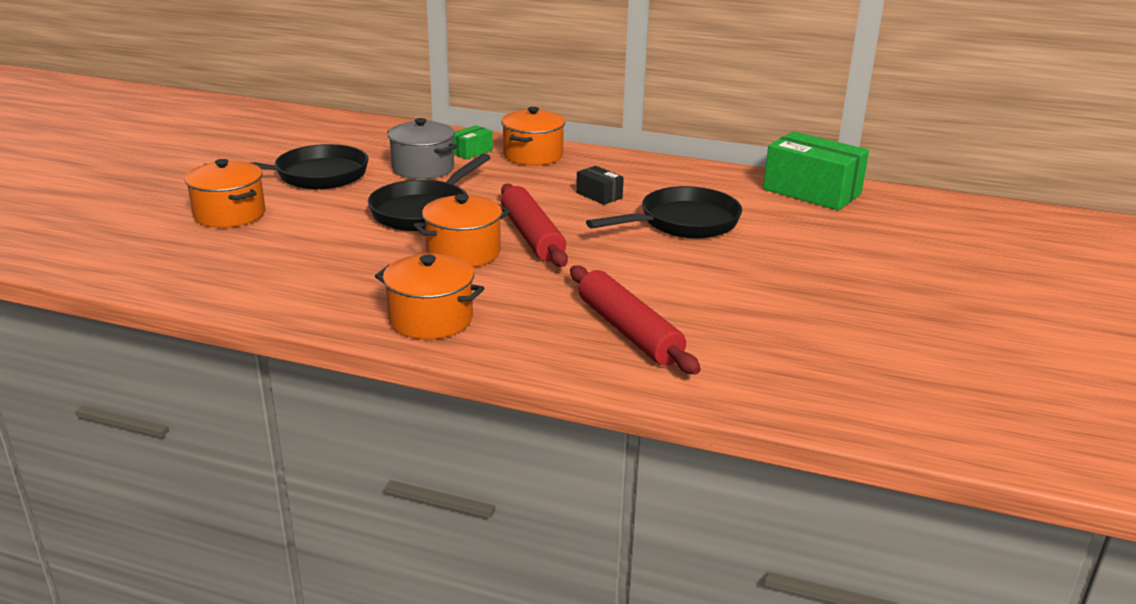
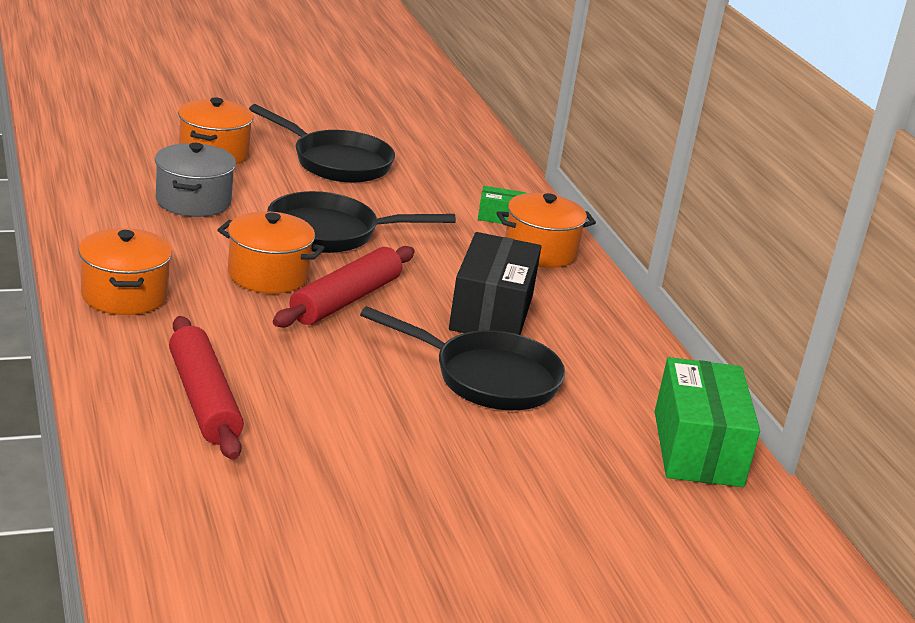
camera: 50 degrees right, 0 degrees up
grey pot [387,118,457,179] -> grey pot moved to [155,143,236,217]
red rolling pin [570,266,701,374] -> red rolling pin turned 45 degrees counterclockwise [169,316,244,460]
black box [576,166,624,205] -> black box [449,232,541,335], size x2.09

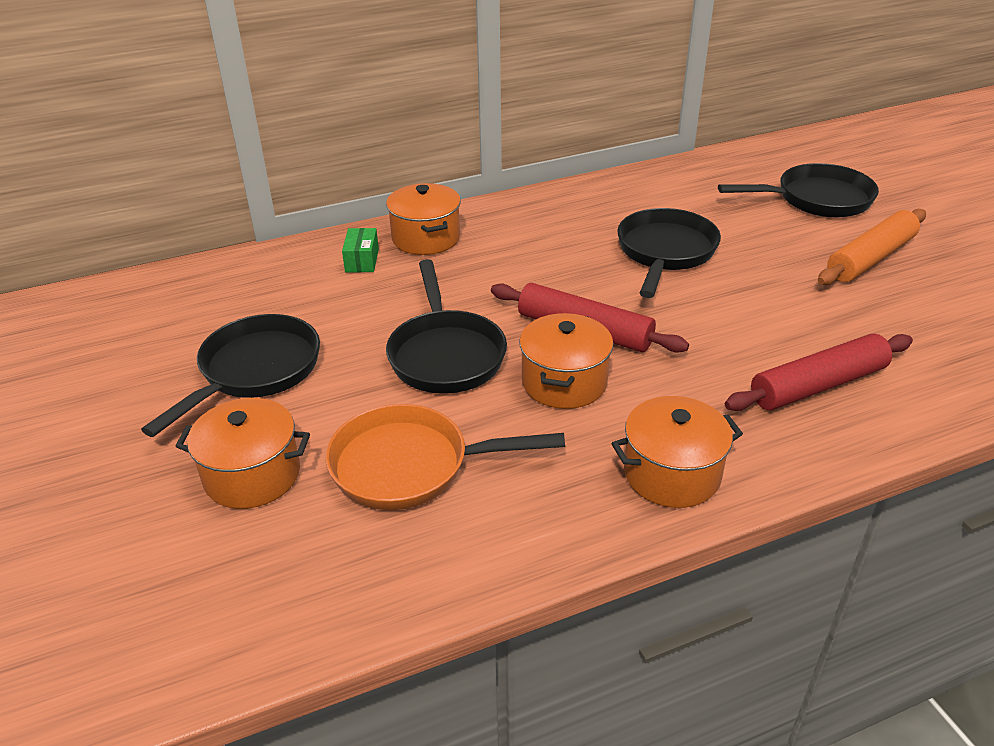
camera: 90 degrees left, 10 degrees up
grey pot [155,143,236,217] -> orange pan [325,404,565,510]
black box [449,232,541,335] -> none
green box [655,357,760,487] -> none
none -> black pan [718,163,879,218]
none -> orange rolling pin [818,209,926,285]

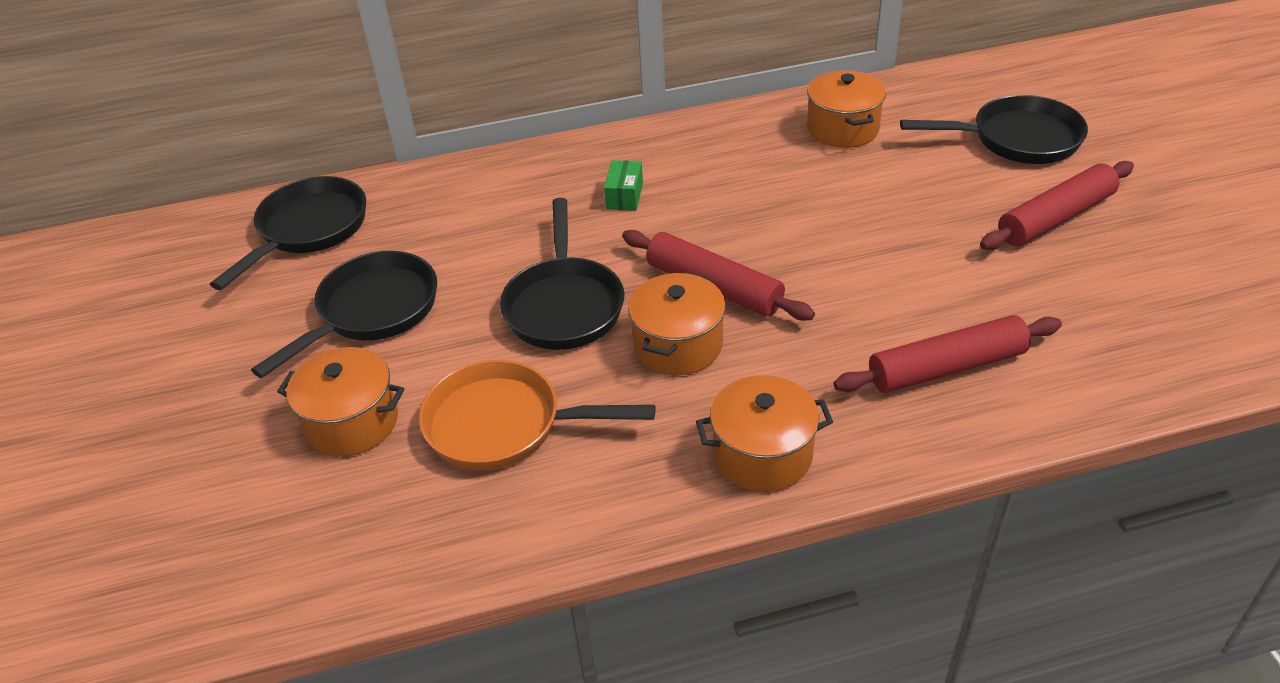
camera: 10 degrees right, 5 degrees up
green box [342,228,379,273] -> green box moved to [604,160,643,211]
orange pot [386,183,461,255] -> orange pot moved to [807,70,886,148]
black pan [617,208,721,298] -> black pan moved to [210,176,366,290]
orange rolling pin [818,209,926,285] -> red rolling pin [980,161,1134,250]

